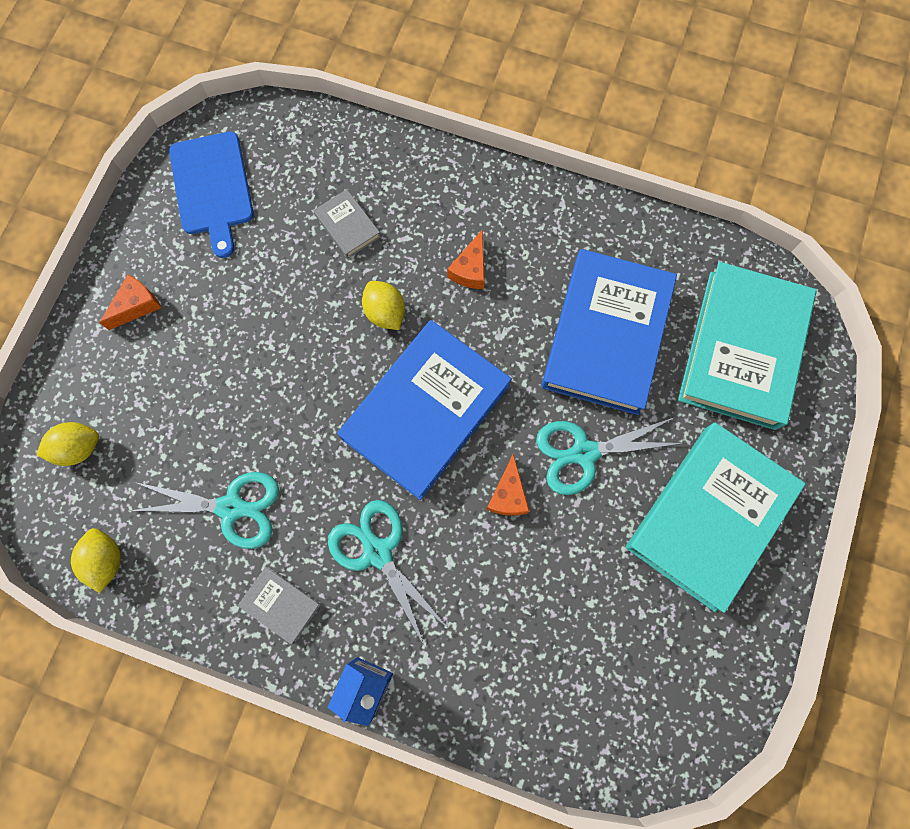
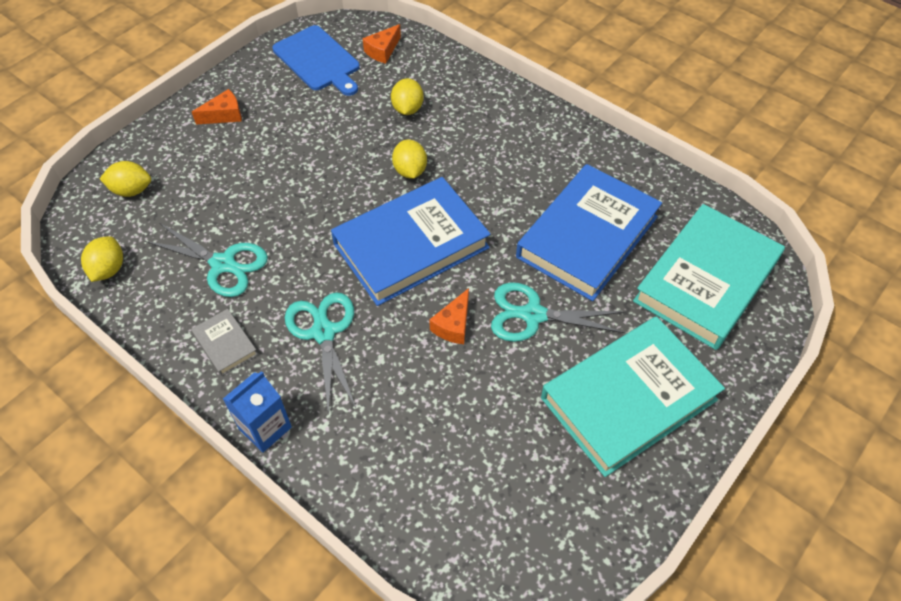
camera: 20 degrees right, 20 degrees down
blue cutting board [169,132,254,258] -> blue cutting board turned 45 degrees counterclockwise [272,25,360,96]
grey book [314,189,381,259] -> yellow lemon [391,78,424,115]
orange cheese [447,229,485,289] -> orange cheese moved to [363,24,401,64]

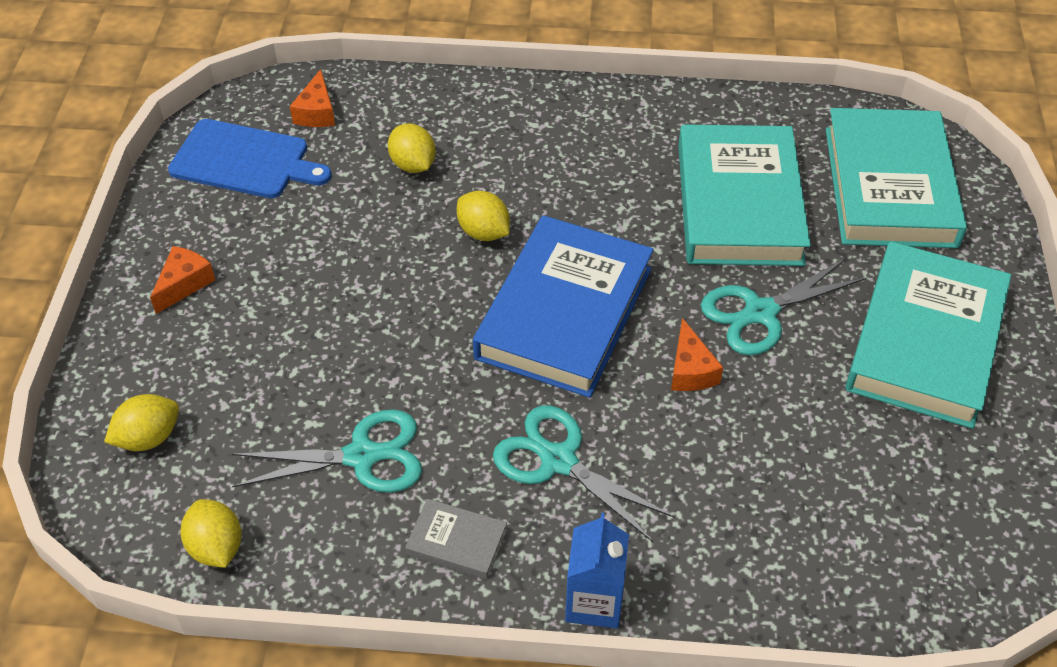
camera: 35 degrees left, 5 degrees down
blue book [516,164,662,301] -> turquoise book [678,124,811,266]

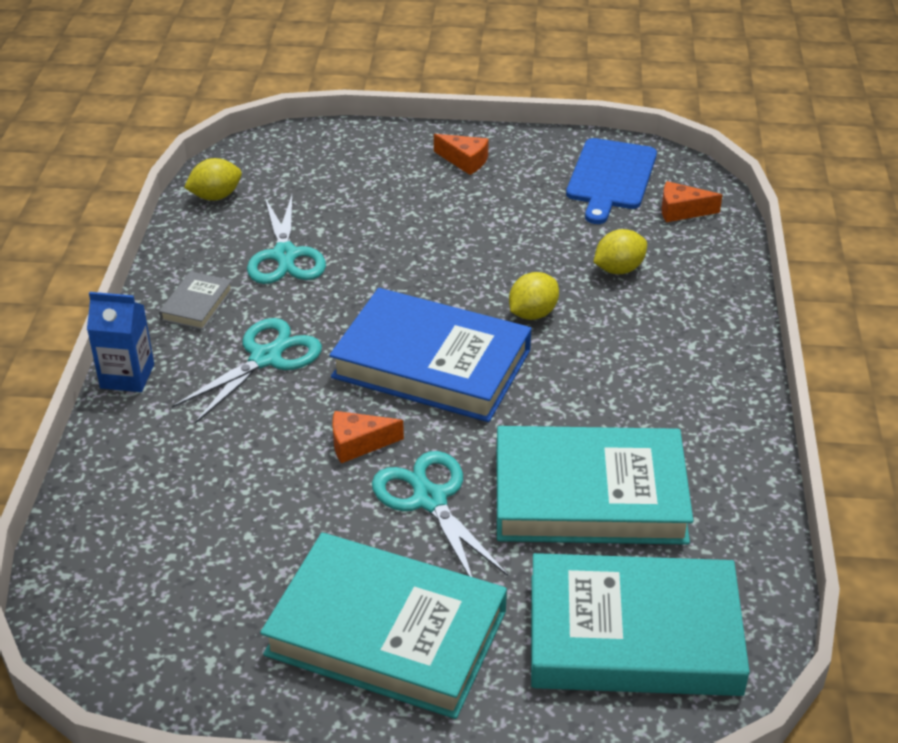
camera: 90 degrees right, 10 degrees down
yellow lemon [104,394,179,451] -> none

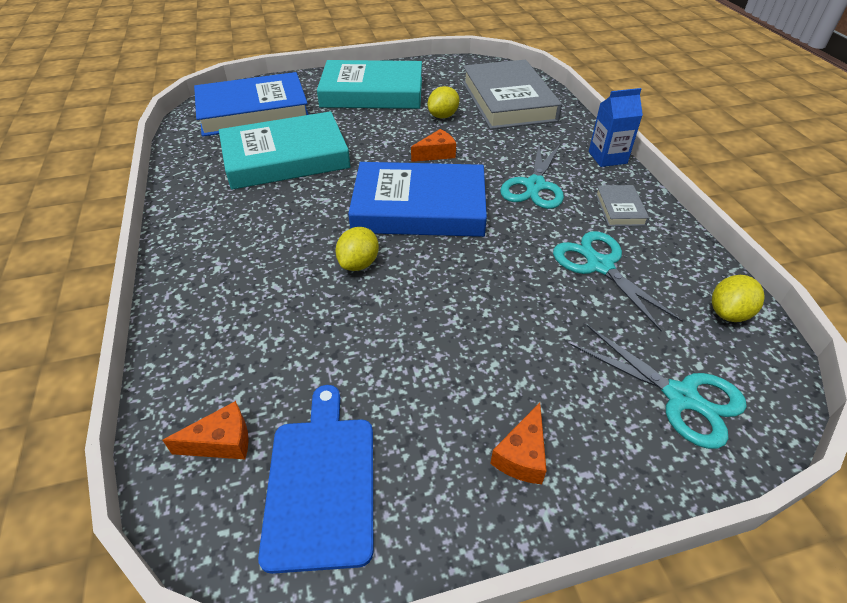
camera: 160 degrees right, 5 degrees up
turquoise scissors [372,451,508,577] -> turquoise scissors moved to [571,325,747,449]
orange cheese [434,134,489,175] -> orange cheese turned 75 degrees counterclockwise [490,403,547,484]
turquoise book [531,553,750,696] -> blue book [194,72,309,137]
yellow lemon [594,229,647,274] -> yellow lemon moved to [428,86,459,119]
none -> grey book [462,60,562,129]

